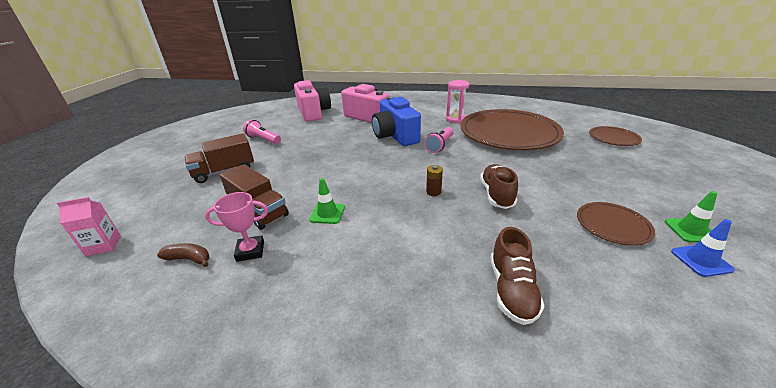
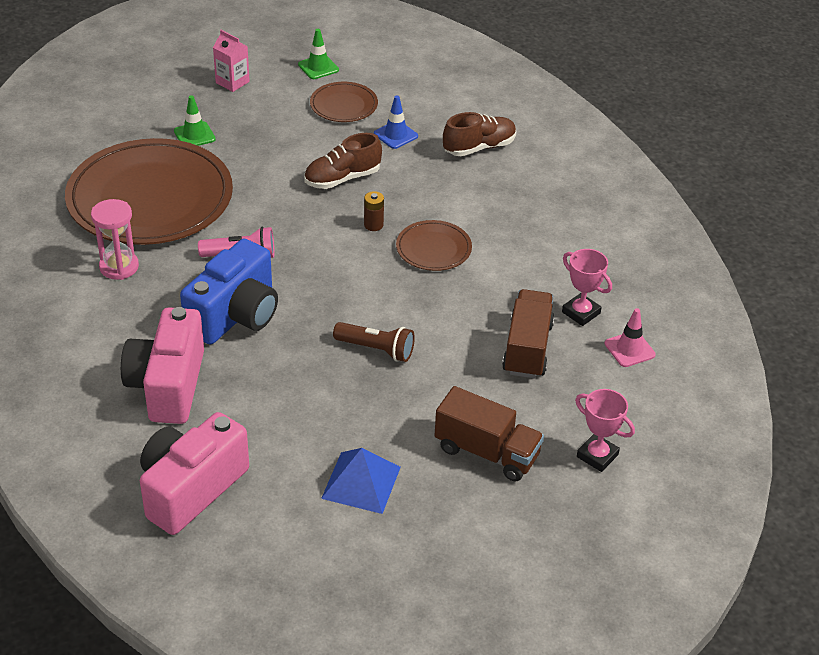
camera: 125 degrees left, 10 degrees up
pink carton [57,197,121,256] -> pink carton moved to [213,30,250,92]
brown banana [157,243,209,267] -> pink traffic cone [605,308,656,367]
pink flashlight [243,119,281,144] -> blue pyramid [321,448,401,514]
green traffic cone [309,178,345,224] -> green traffic cone moved to [174,95,216,146]
brown plate [589,126,642,146] -> brown plate moved to [396,220,472,271]
blue traffic cone [671,219,735,277] -> blue traffic cone moved to [374,95,418,149]
none -> brown flashlight [333,322,415,362]
none -> pink trophy [575,389,635,472]

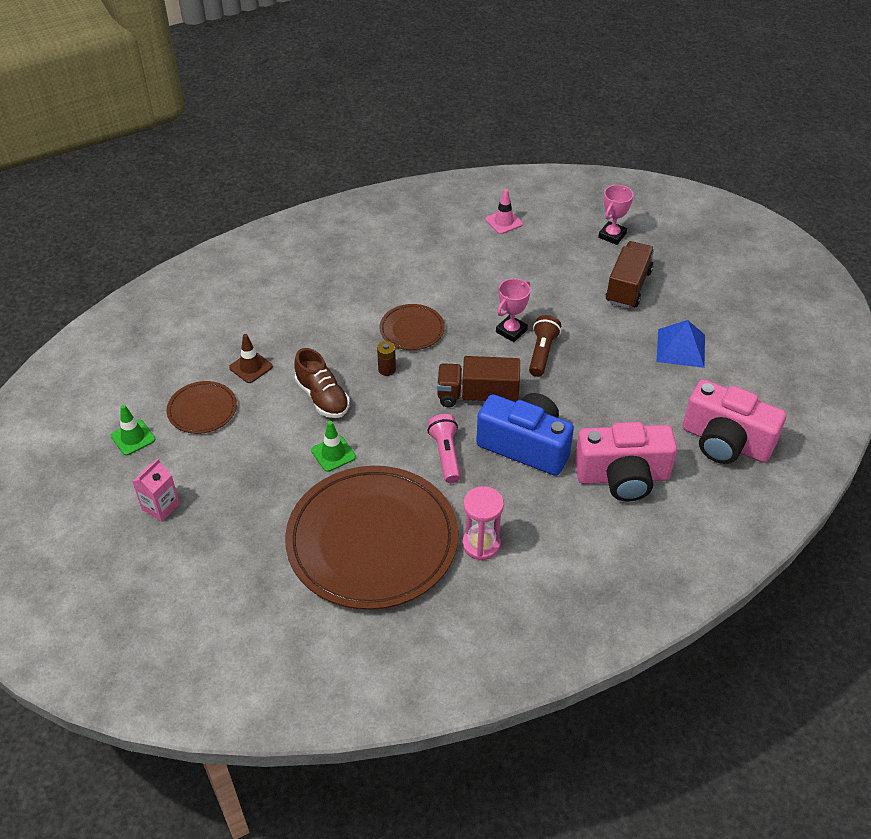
camera: 95 degrees left, 5 degrees up
green traffic cone [174,95,216,146] -> green traffic cone moved to [311,421,356,472]
blue traffic cone [374,95,418,149] -> brown traffic cone [229,334,273,383]
brown shoe [443,112,516,156] -> none
brown truck [502,289,555,378] -> brown truck moved to [437,356,520,408]
pink trophy [562,249,612,326] -> pink trophy moved to [496,278,531,342]

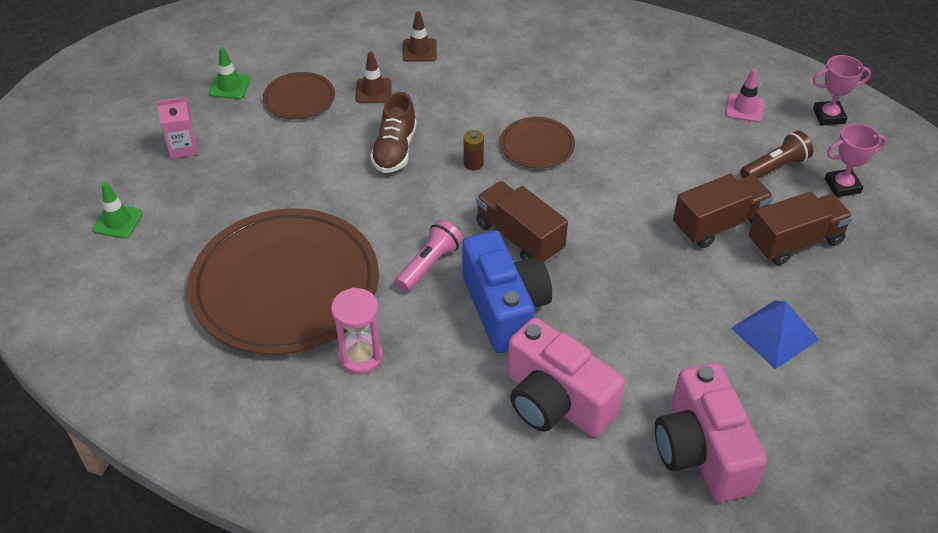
camera: 45 degrees right, 0 degrees up
green traffic cone [311,421,356,472] -> green traffic cone moved to [92,182,143,239]
pink trophy [496,278,531,342] -> pink trophy moved to [813,55,871,126]
brown flashlight [529,315,561,377] -> brown flashlight moved to [740,131,813,179]
none -> brown traffic cone [403,11,437,62]
none -> brown truck [673,174,774,248]

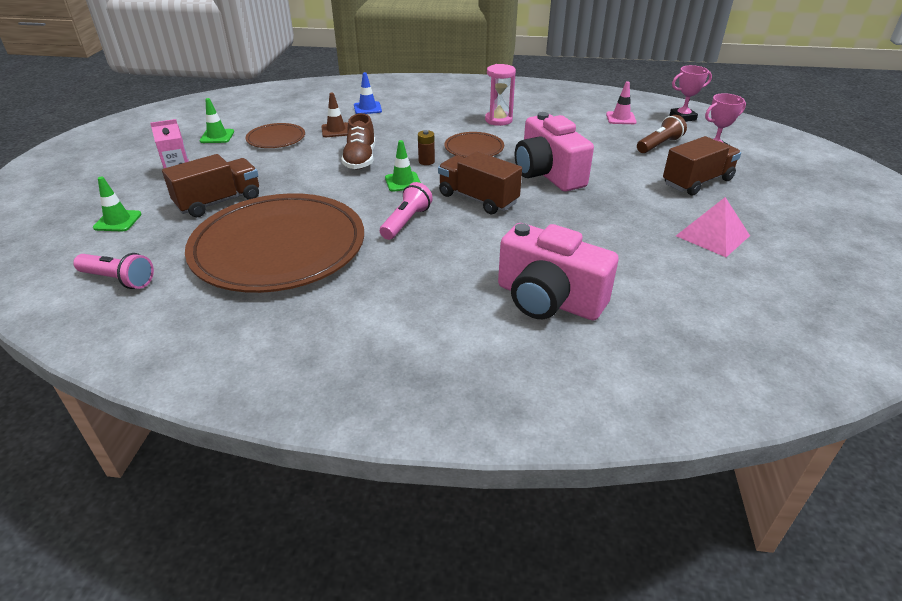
camera: 10 degrees left, 10 degrees down
pink hourglass [331,288,383,374] -> pink hourglass moved to [485,64,516,126]
brown traffic cone [403,11,437,62] -> blue traffic cone [354,72,382,114]
blue camera [462,231,552,353] -> none
pink camera [655,362,767,502] -> pink camera moved to [515,112,594,192]
brown truck [673,174,774,248] -> brown truck moved to [162,154,259,217]
blue pyramid [731,301,819,369] -> pink pyramid [676,197,750,257]
none -> pink flashlight [73,253,154,289]
none -> green traffic cone [385,140,421,192]

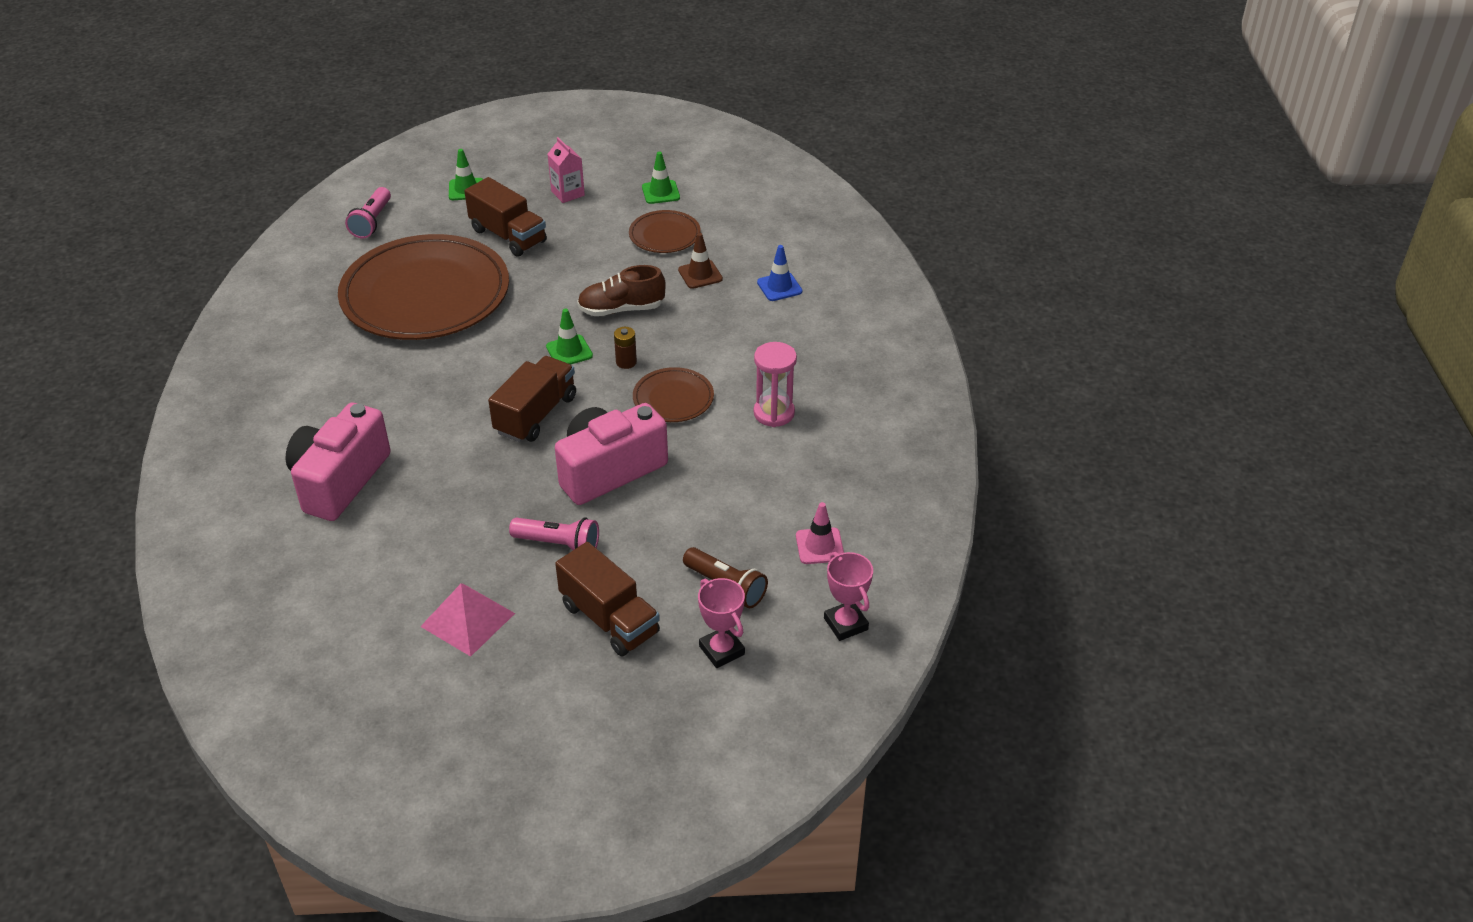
camera: 80 degrees right, 5 degrees up
pink flashlight [380,182,433,240] -> pink flashlight moved to [509,518,599,550]

